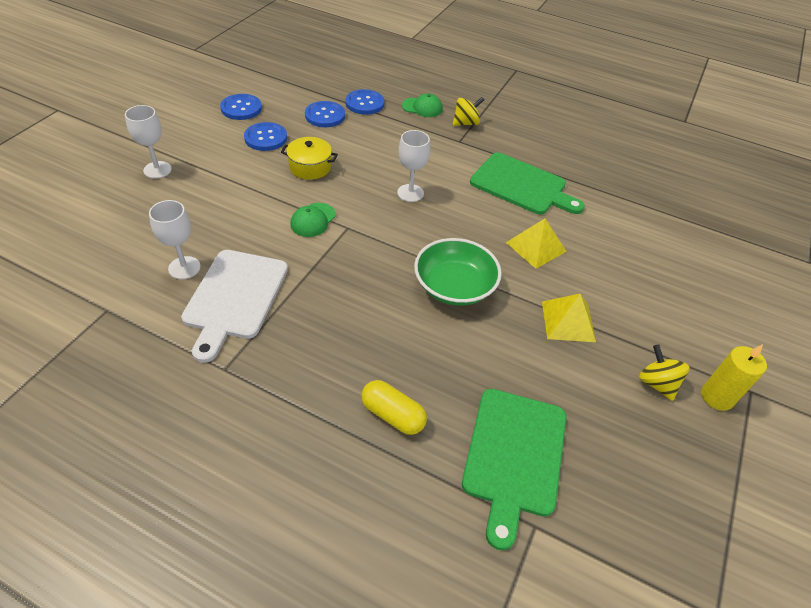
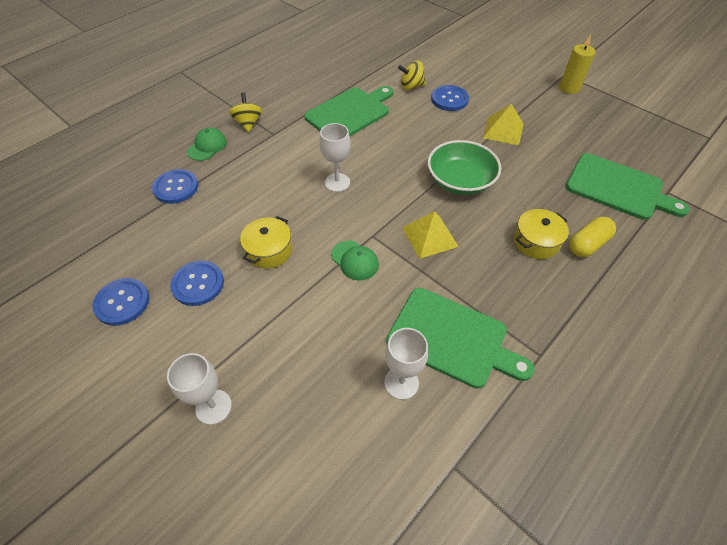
camera: 70 degrees left, 5 degrees up
white cutting board [181,250,288,363] -> green cutting board [386,288,534,389]
blue button [305,101,345,127] -> blue button moved to [431,85,469,111]
yellow pyramid [506,219,567,269] -> yellow pyramid moved to [402,211,459,259]
yellow spinning top [639,345,690,401] -> yellow spinning top moved to [398,61,426,90]
none -> yellow pot [514,209,569,259]

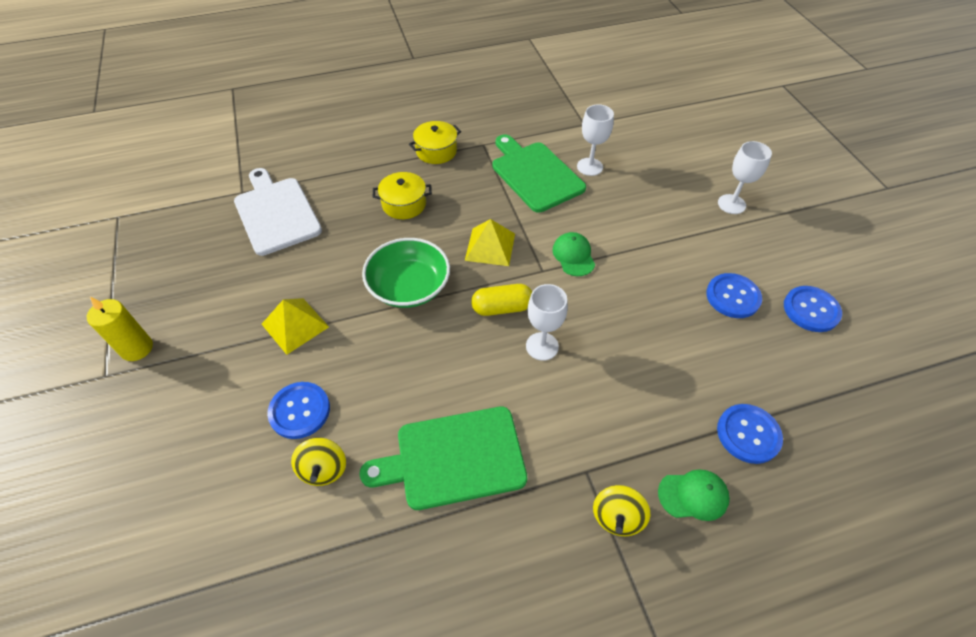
camera: 150 degrees left, 0 degrees up
green cap [187,128,227,161] -> green cap turned 150 degrees counterclockwise [658,469,730,521]
yellow pot [240,216,292,269] -> yellow pot moved to [409,121,461,164]
yellow spinning top [398,61,426,90] -> yellow spinning top turned 60 degrees clockwise [291,438,346,486]
green cutting board [566,153,690,220] -> white cutting board [234,168,322,256]
yellow capsule [569,217,616,257] -> yellow capsule moved to [471,284,532,316]

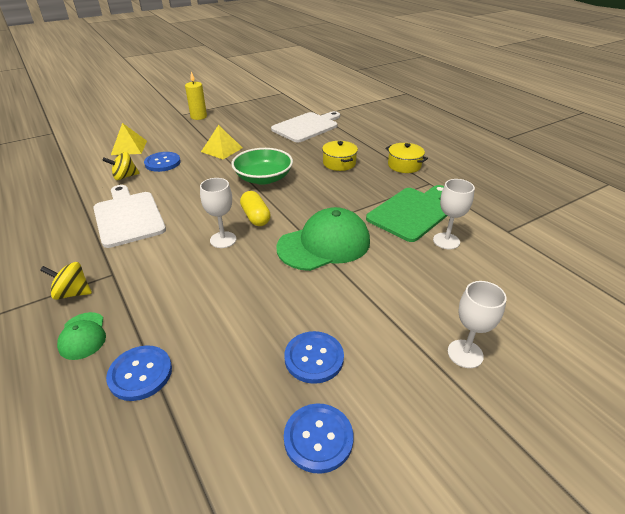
camera: 75 degrees right, 15 degrees down
green cutting board [359,407,527,510] -> white cutting board [93,185,166,248]
yellow pyramid [465,219,515,266] -> yellow pyramid moved to [111,123,147,155]
green cap [552,232,595,276] -> green cap [276,207,370,271], size x2.02

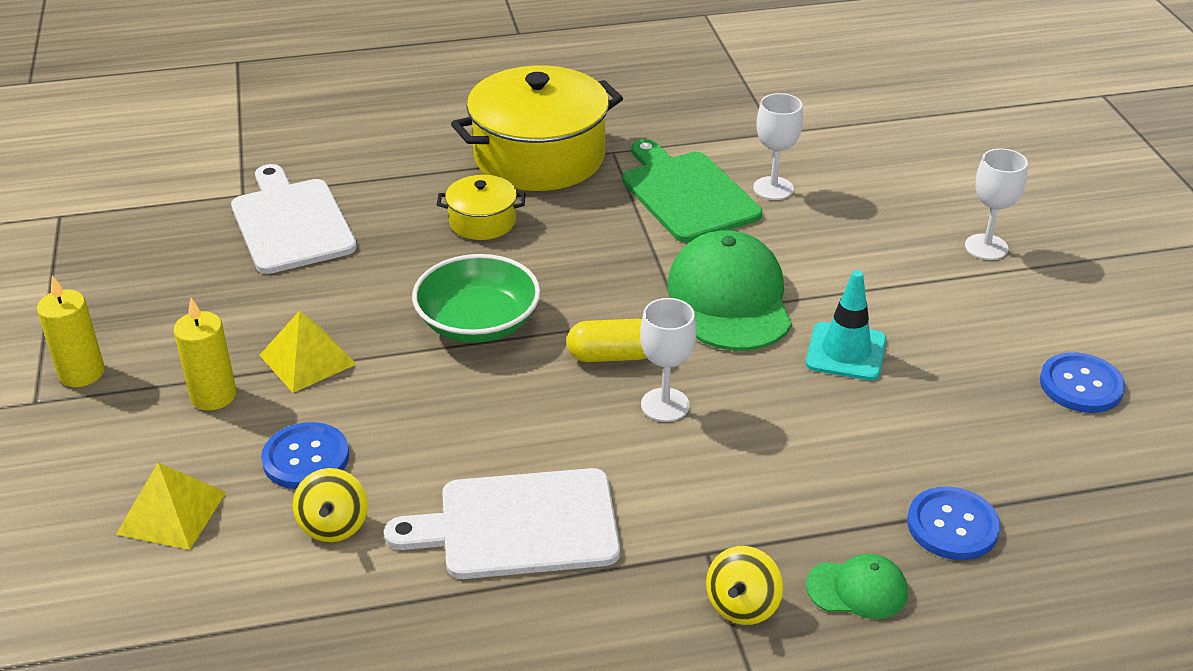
camera: 70 degrees left, 0 degrees up
blue button [284,331,344,384] -> none
yellow pot [385,143,428,173] -> yellow pot [451,66,623,191], size x2.08
none -> yellow candle [173,298,237,410]
none -> turquoise traffic cone [806,270,886,380]

